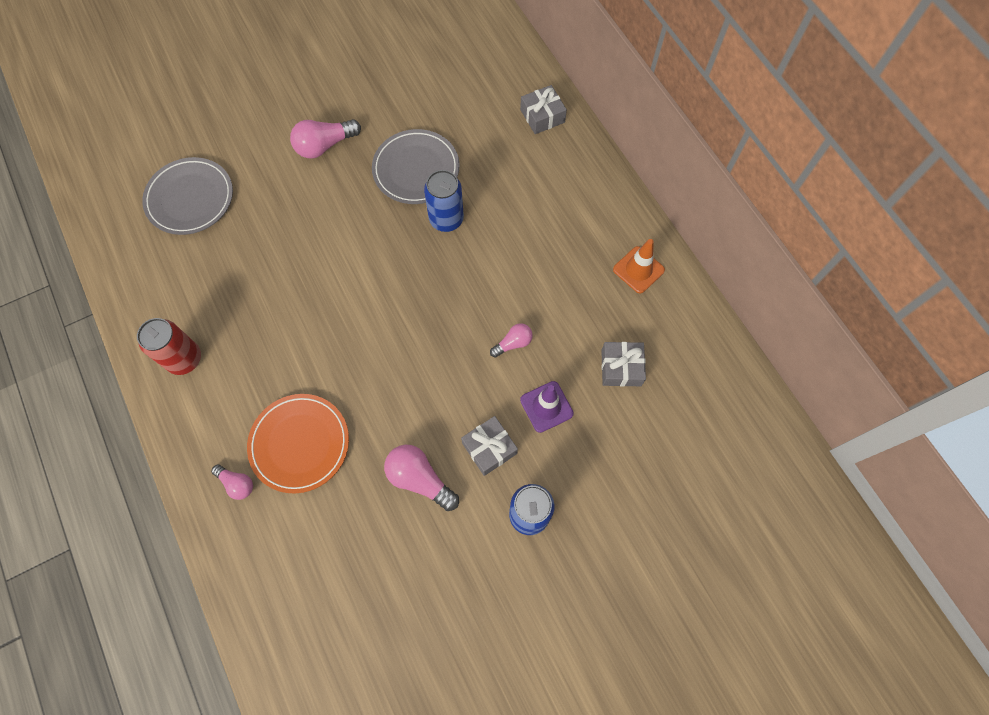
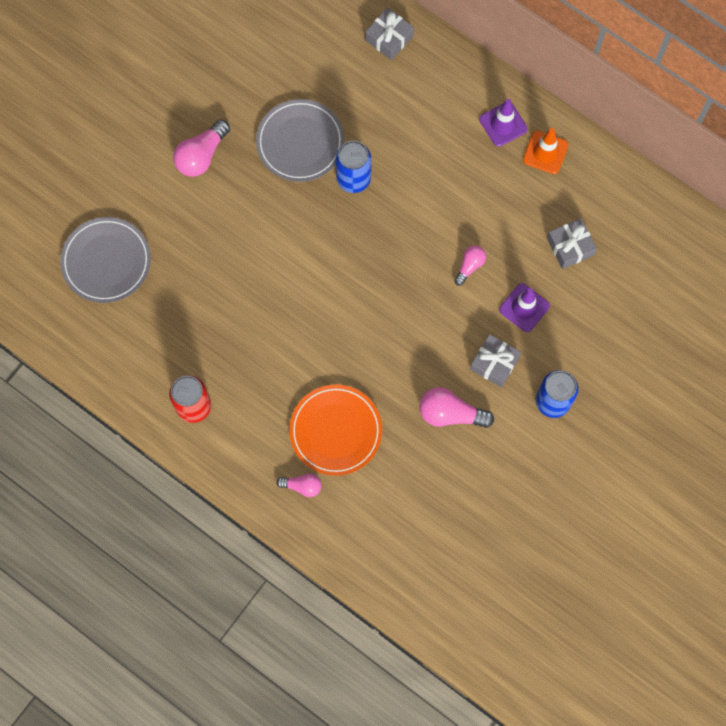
camera: 25 degrees left, 5 degrees up
none -> purple traffic cone [479,99,527,147]

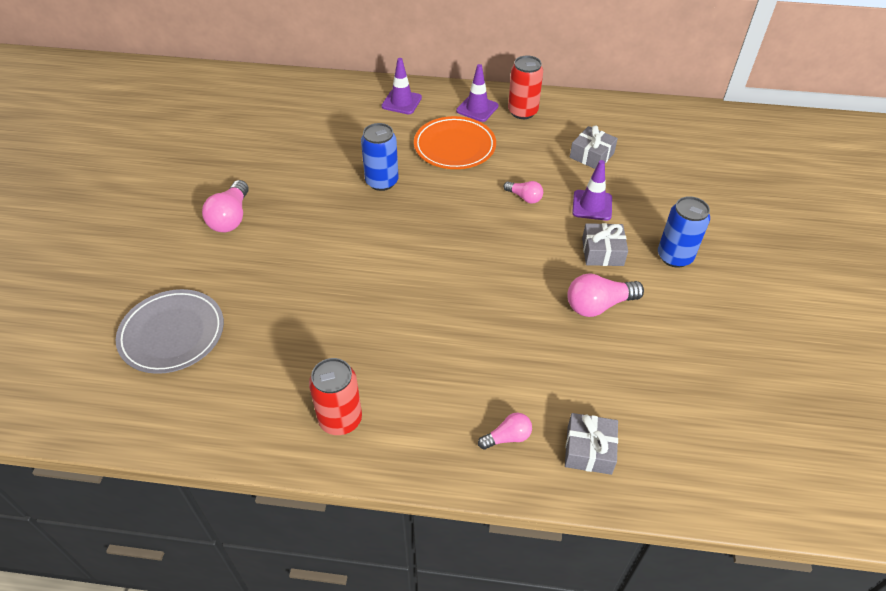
camera: 30 degrees left, 25 degrees down
grey plate [256,99,344,182] -> none
orange plate [289,385,382,476] -> orange plate moved to [414,116,496,169]
grey gift [365,7,414,60] -> grey gift moved to [565,413,618,475]
pink light bulb [454,246,486,286] -> pink light bulb turned 120 degrees clockwise [503,181,543,204]
orange traffic cone [523,128,569,174] -> red can [508,55,543,119]
none -> purple traffic cone [381,58,422,114]

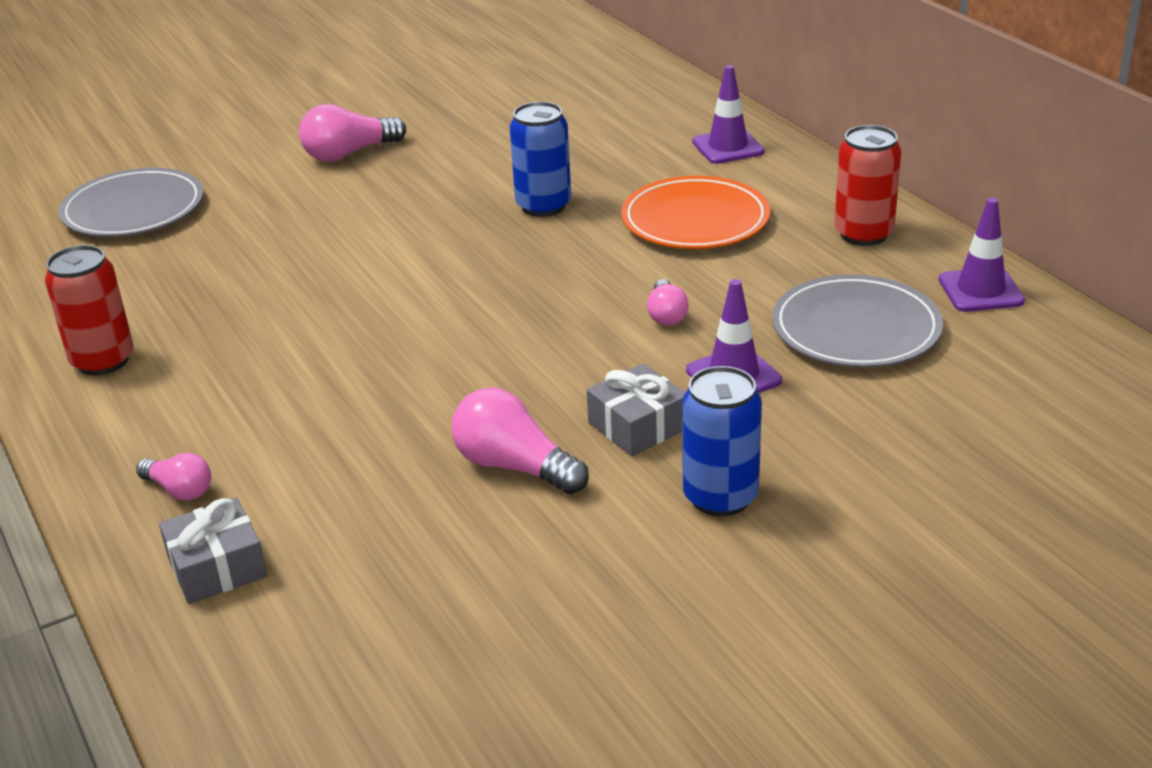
camera: 55 degrees right, 15 degrees down
purple traffic cone [456,64,499,122] -> purple traffic cone moved to [939,198,1025,312]
grey gift [570,125,618,169] -> grey plate [772,274,943,368]

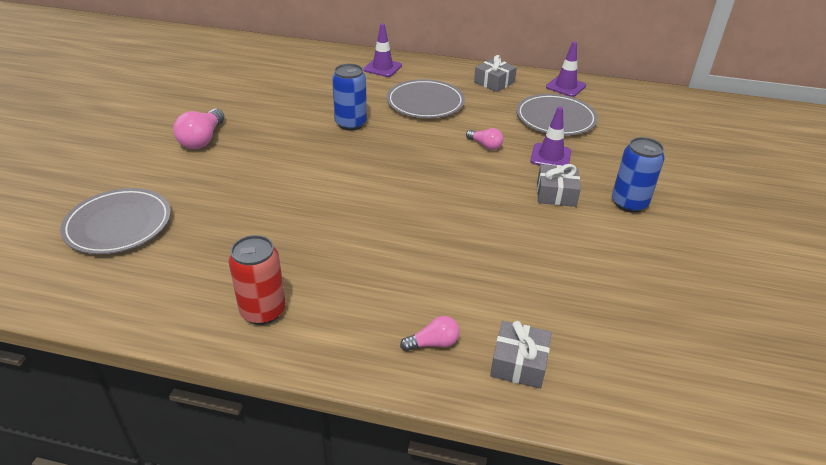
camera: 50 degrees left, 5 degrees up
pink light bulb [452,387,589,494] -> none
orange plate [621,176,770,249] -> grey plate [387,79,465,118]
red can [834,125,901,246] -> grey gift [474,55,517,92]

